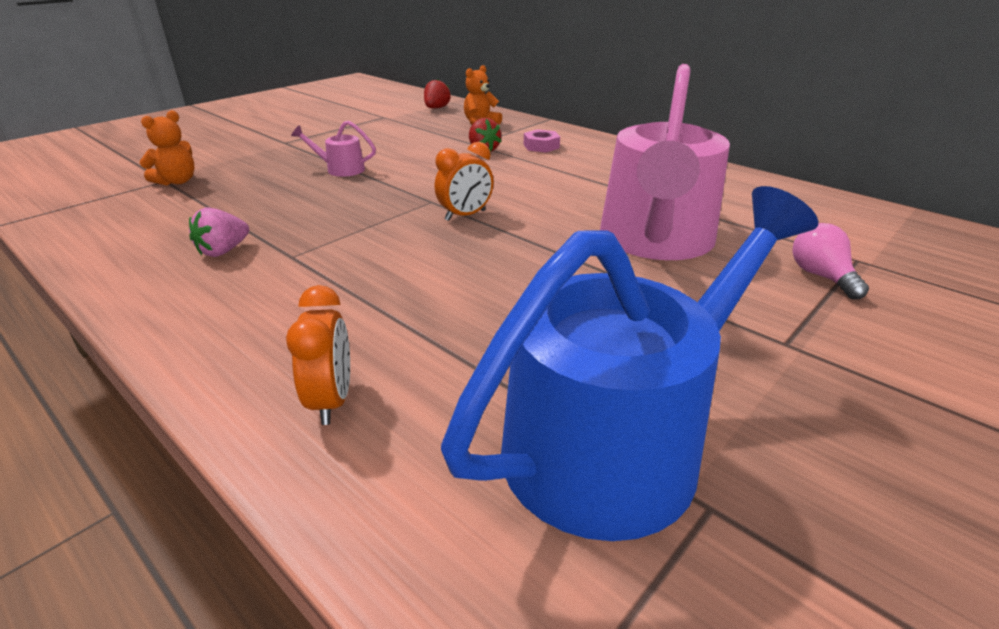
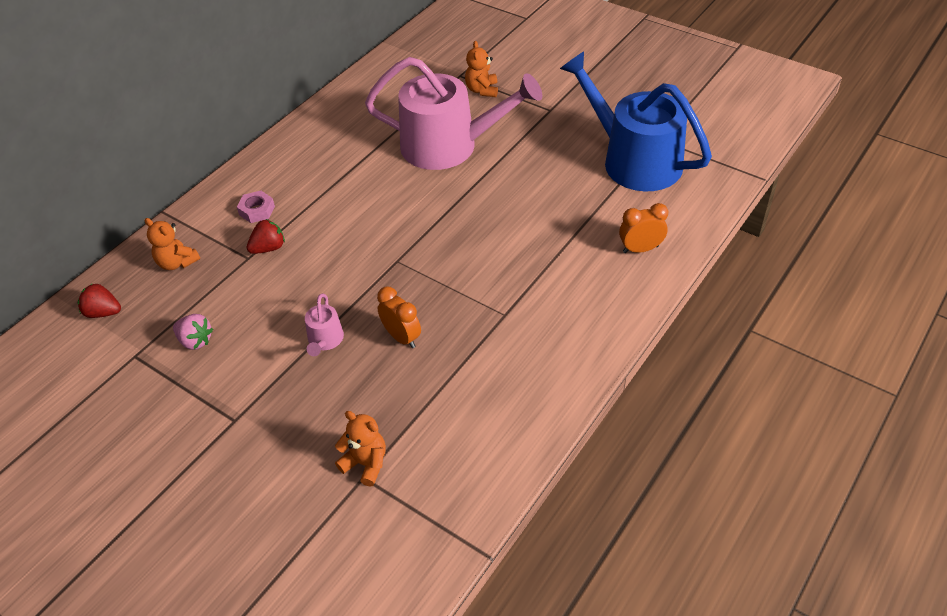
camera: 95 degrees left, 15 degrees up
pink strawberry [189,207,249,257] -> pink strawberry moved to [173,314,213,350]
orange clock [435,142,494,221] -> orange clock moved to [377,287,421,348]
pink light bulb [792,223,869,299] -> orange teddy bear [465,41,498,97]

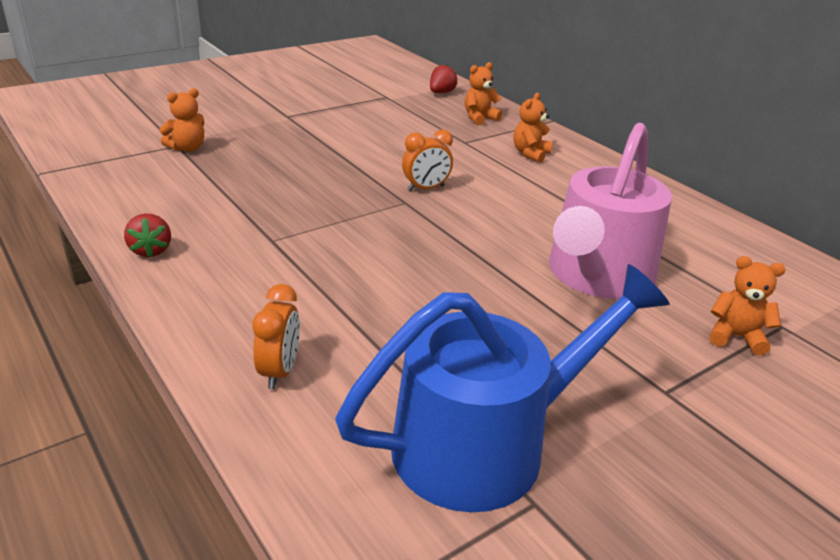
camera: 105 degrees right, 15 degrees down
pink strawberry [173,314,213,350] -> none
pink nut [237,191,275,223] -> orange teddy bear [513,93,553,163]
red strawberry [247,219,285,254] -> red strawberry moved to [124,213,171,258]
pink watering can [305,294,344,356] -> none
orange clock [377,287,421,348] -> orange clock moved to [402,129,453,191]

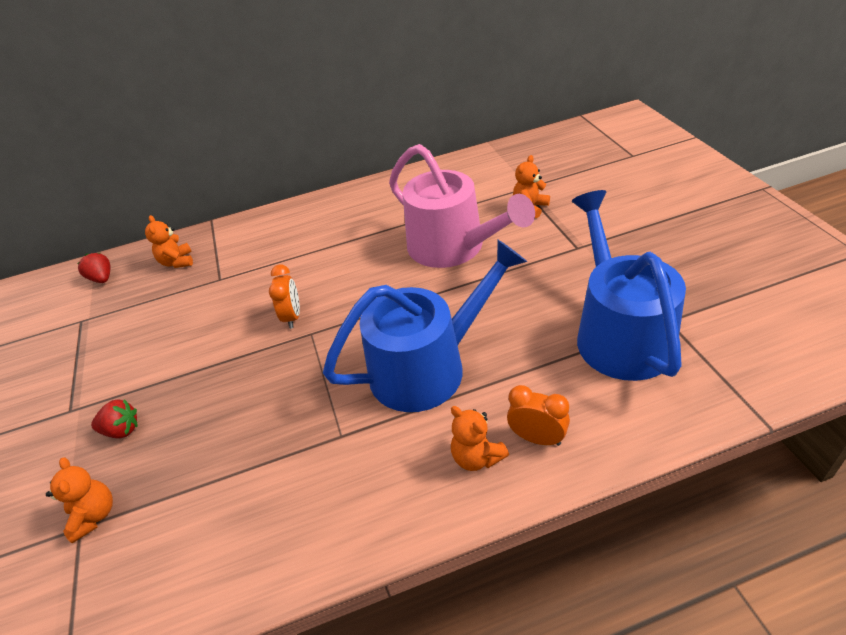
camera: 65 degrees left, 10 degrees up
red strawberry [124,213,171,258] -> red strawberry moved to [91,399,138,438]
orange teddy bear [513,93,553,163] -> orange teddy bear moved to [451,406,509,471]
none -> blue watering can [323,239,527,412]

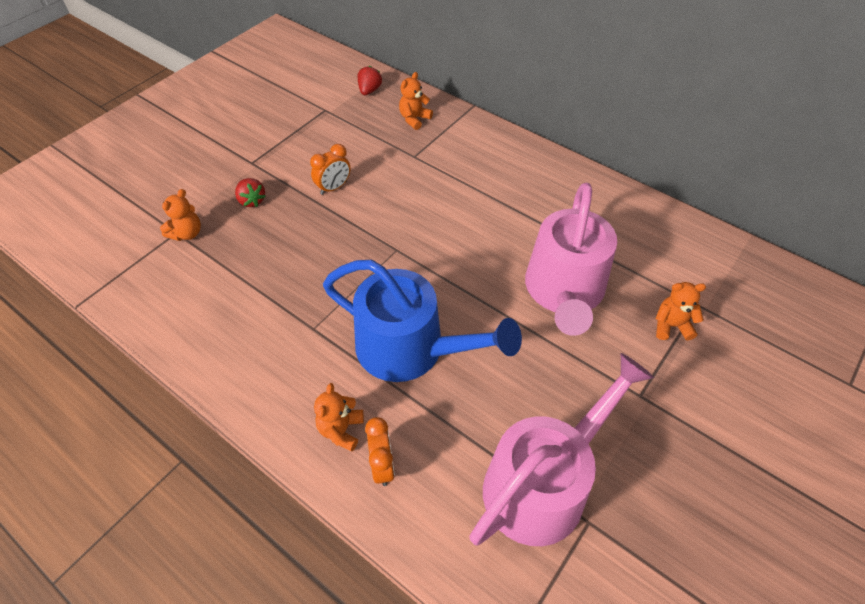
camera: 50 degrees right, 10 degrees up
orange clock [269,265,300,329] -> orange clock moved to [310,144,351,195]
blue watering can [572,190,686,381] -> pink watering can [469,353,654,546]

